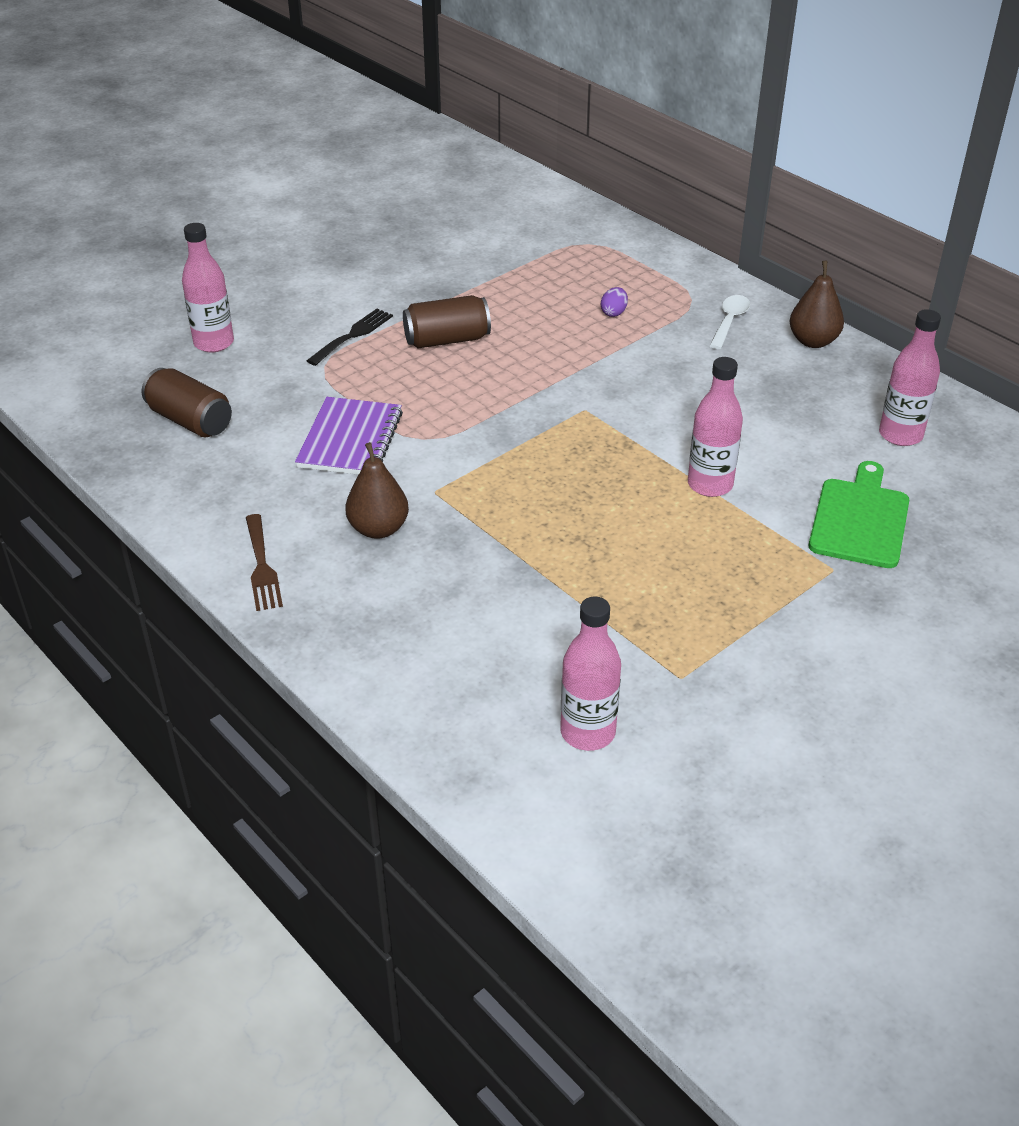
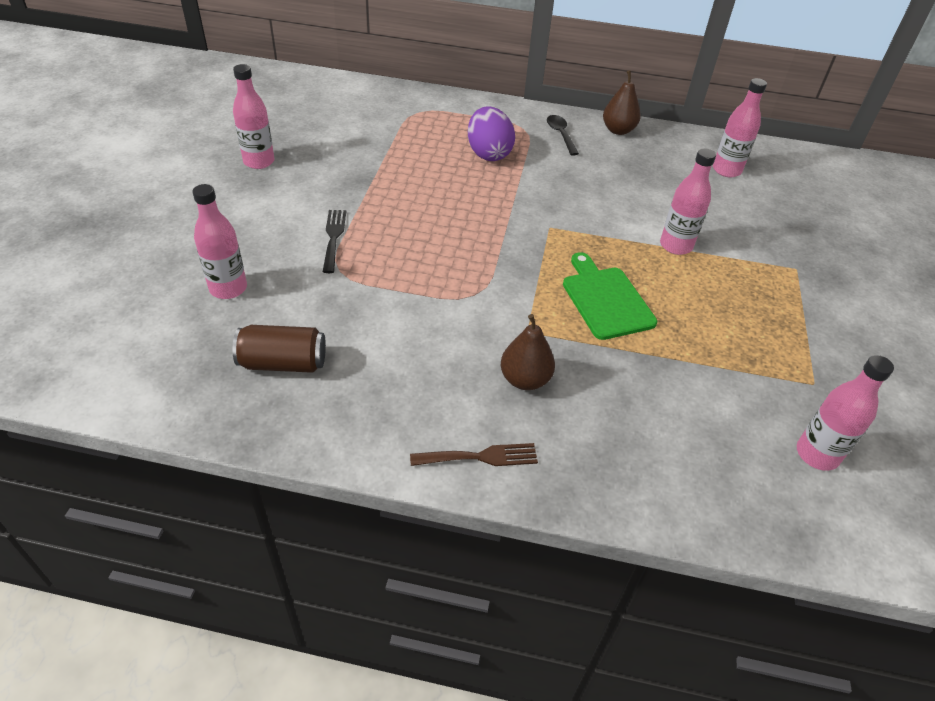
camera: 40 degrees left, 5 degrees up
brown fork [246,514,283,611] -> brown fork turned 45 degrees counterclockwise [410,443,538,466]
purple notebook [295,397,403,475] -> none
brown can [403,295,491,348] -> none
purple egg [601,287,628,317] -> purple egg [468,106,515,161], size x2.33
white spoon [709,295,750,349] -> black spoon [547,115,579,156]
green cutting board [809,461,909,568] -> green cutting board moved to [563,252,657,340]
none -> pink bottle [233,64,275,169]

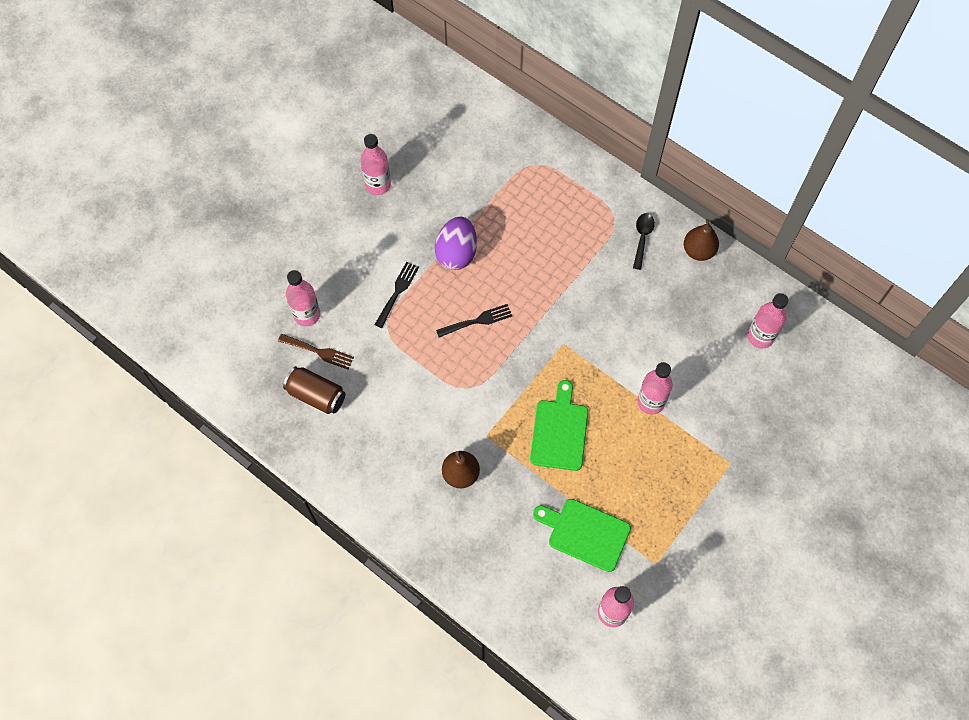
camera: 30 degrees right, 20 degrees up
brown fork [410,443,538,466] -> brown fork moved to [278,334,354,370]
purple egg [468,106,515,161] -> purple egg moved to [435,217,477,270]
none -> black fork [436,304,512,338]
none -> green cutting board [533,499,631,572]

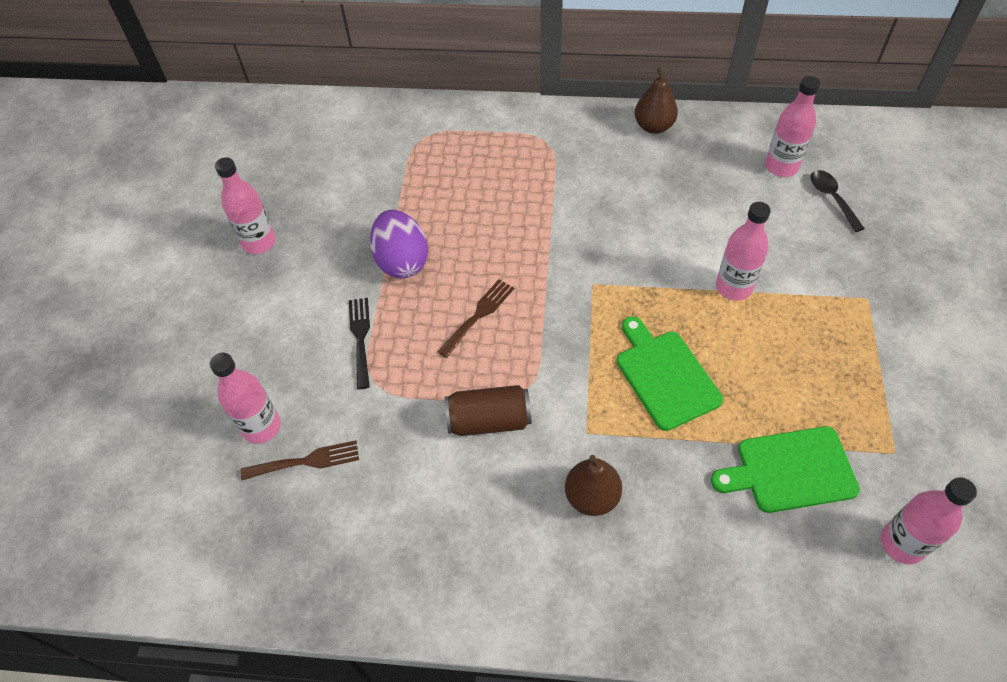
camera: 30 degrees left, 10 degrees down
brown can [283,366,345,414] -> brown can moved to [445,385,531,436]
black fork [436,304,512,338] -> brown fork [438,279,514,358]
black spoon [633,213,655,270] -> black spoon moved to [811,170,865,232]

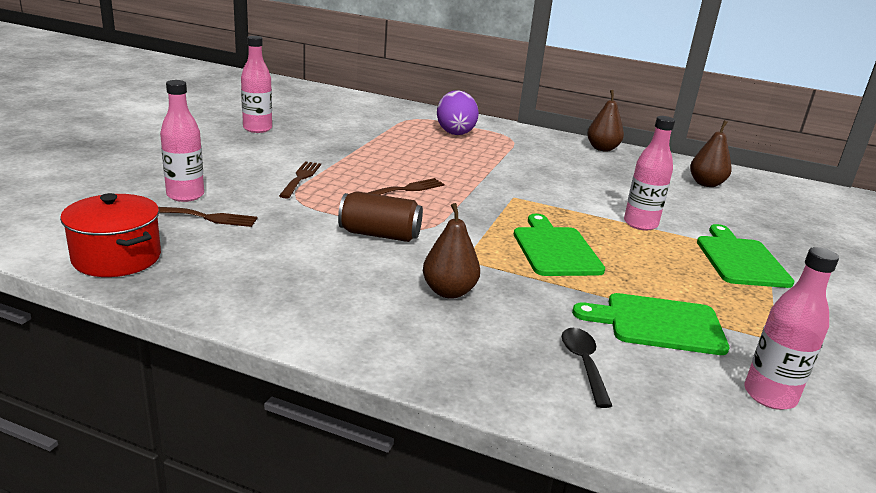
camera: 10 degrees right, 30 degrees down
black fork [349,298,370,389] -> brown fork [279,161,321,199]
purple egg [370,210,428,278] -> purple egg moved to [437,90,479,135]
pink bottle [765,76,820,177] -> brown pear [690,120,732,187]
black spoon [811,170,865,232] -> black spoon moved to [562,328,612,408]
none -> red pot [60,193,161,277]
none -> green cutting board [697,224,795,288]

